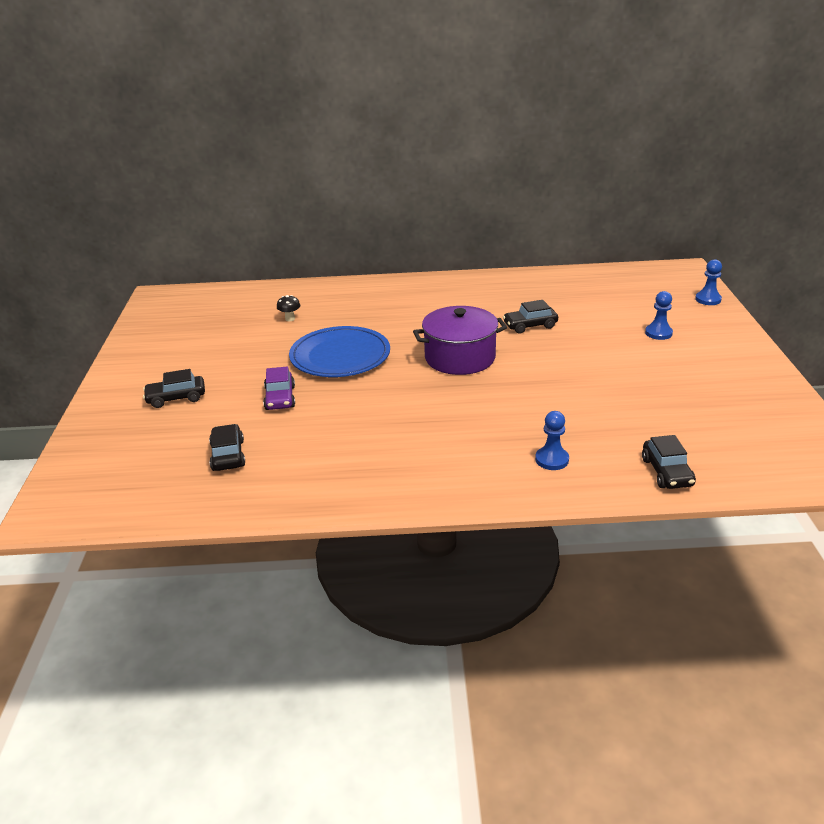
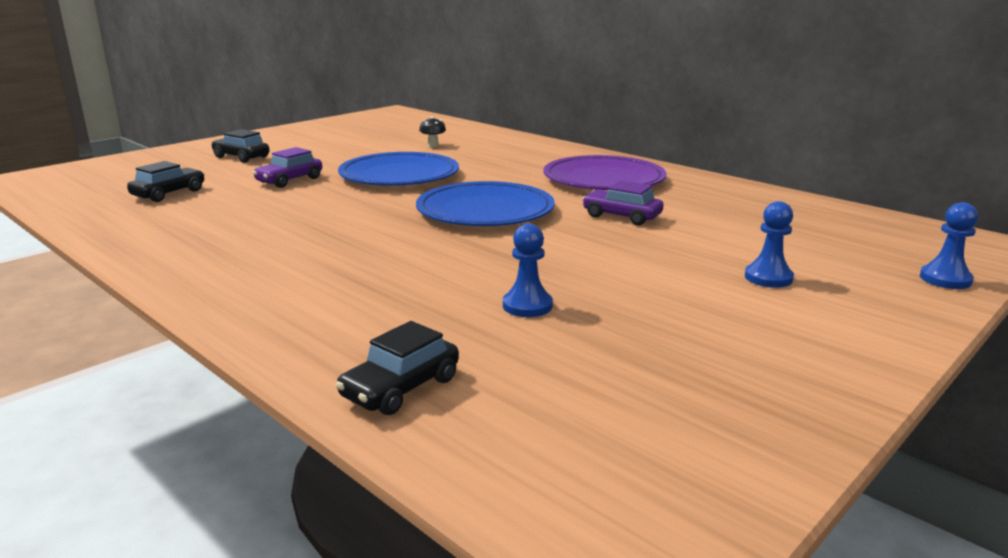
camera: 45 degrees right, 10 degrees down
purple pot [413,306,507,375] -> blue plate [416,181,555,226]
black car [503,300,558,334] -> purple car [582,180,664,225]
blue pawn [535,411,569,470] -> blue pawn moved to [503,224,553,317]
none -> purple plate [543,155,666,190]

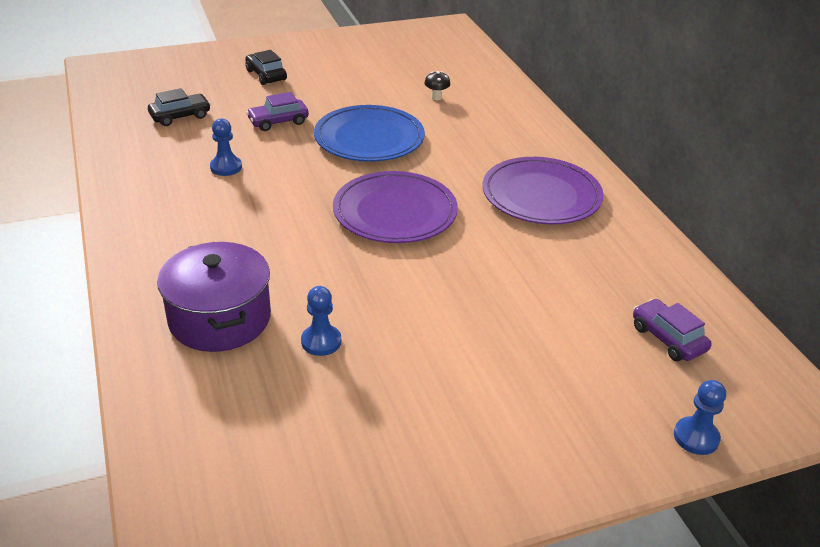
camera: 25 degrees right, 15 degrees up
black car [336,321,459,415] -> none
blue plate [416,181,555,226] -> purple plate [333,171,458,243]
purple car [582,180,664,225] -> purple car moved to [633,299,711,361]
blue pawn [745,201,794,288] -> blue pawn moved to [210,118,242,176]
none -> purple pot [157,242,271,352]

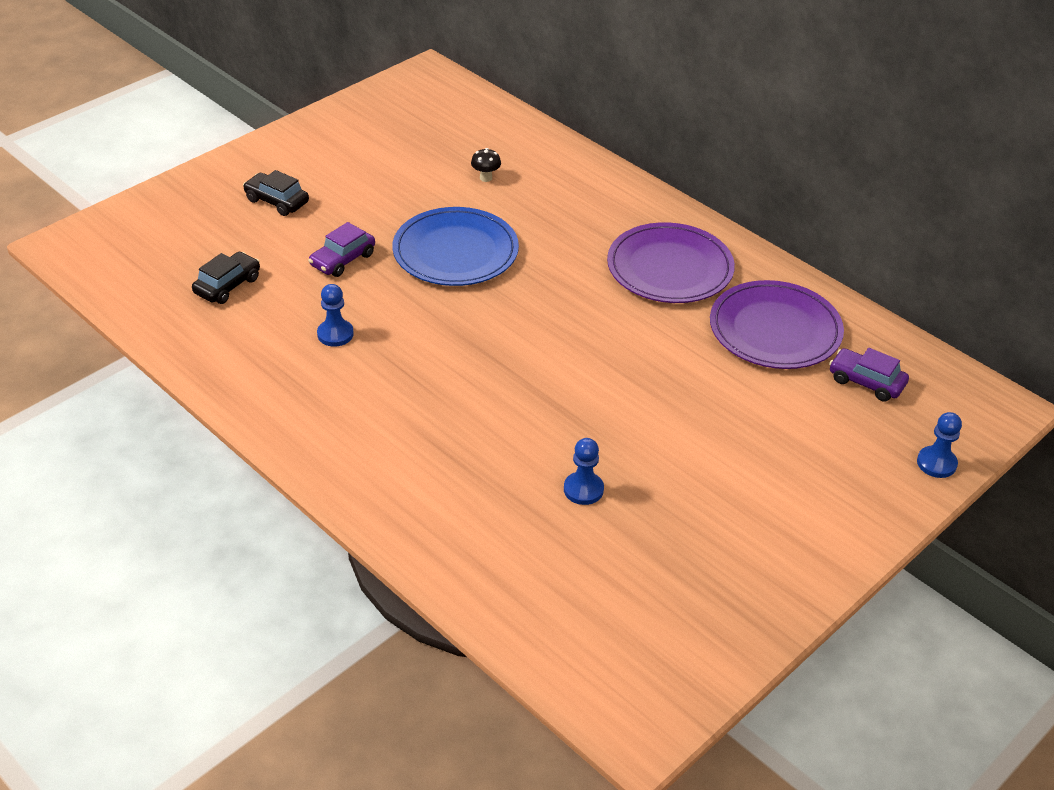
camera: 25 degrees left, 5 degrees up
purple pot [157,242,271,352] -> none
purple plate [333,171,458,243] -> purple plate moved to [710,280,844,369]

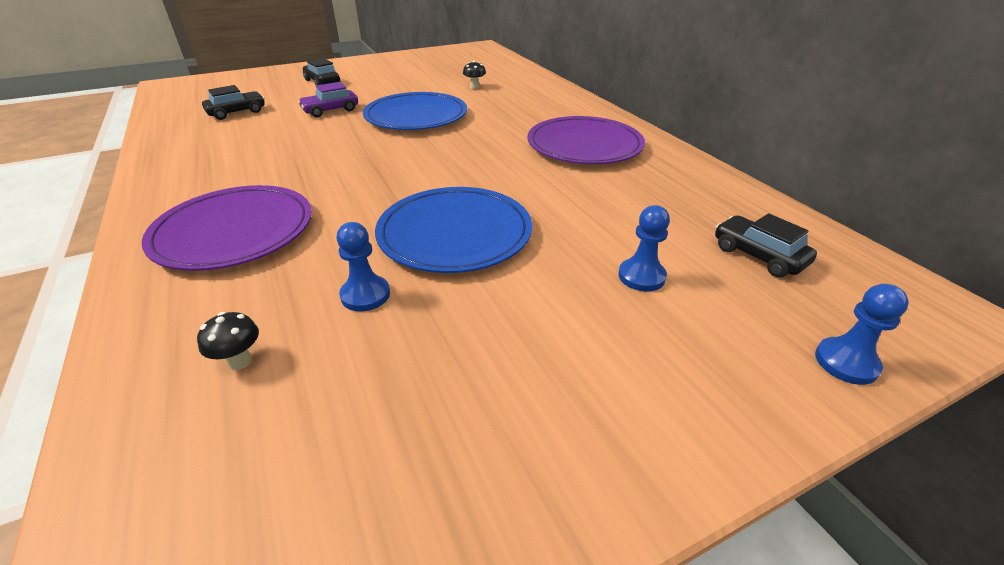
camera: 20 degrees right, 5 degrees down
blue pawn [317,284,354,347] -> blue pawn moved to [618,205,670,291]
purple plate [710,280,844,369] -> purple plate moved to [142,185,312,271]
purple car [829,348,909,402] -> black car [715,214,817,277]
none -> black mushroom [197,312,259,370]
none -> blue plate [375,187,532,273]

